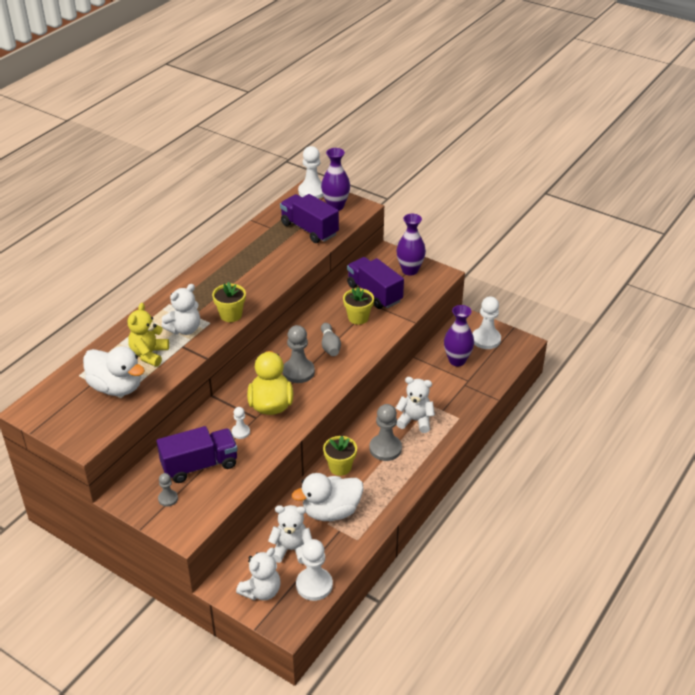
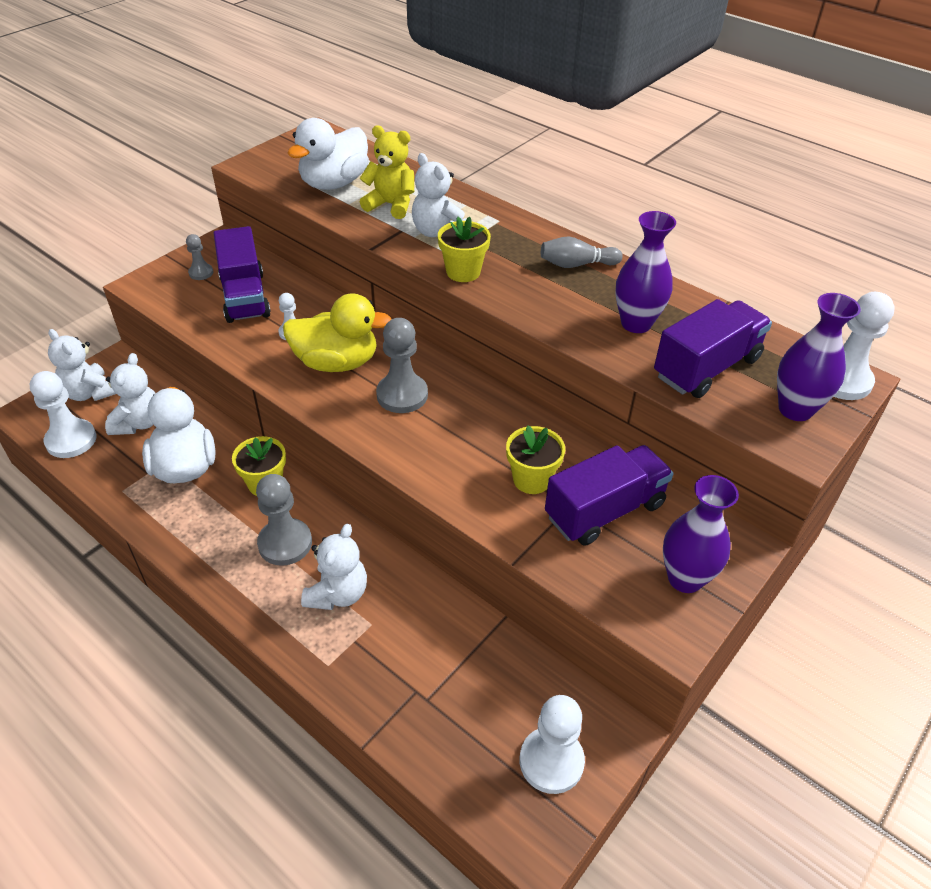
camera: 95 degrees right, 5 degrees up
grey bowling pin [321,323,341,356] -> grey bowling pin moved to [541,236,623,268]
purple vase [444,305,474,366] -> purple vase moved to [615,211,676,333]

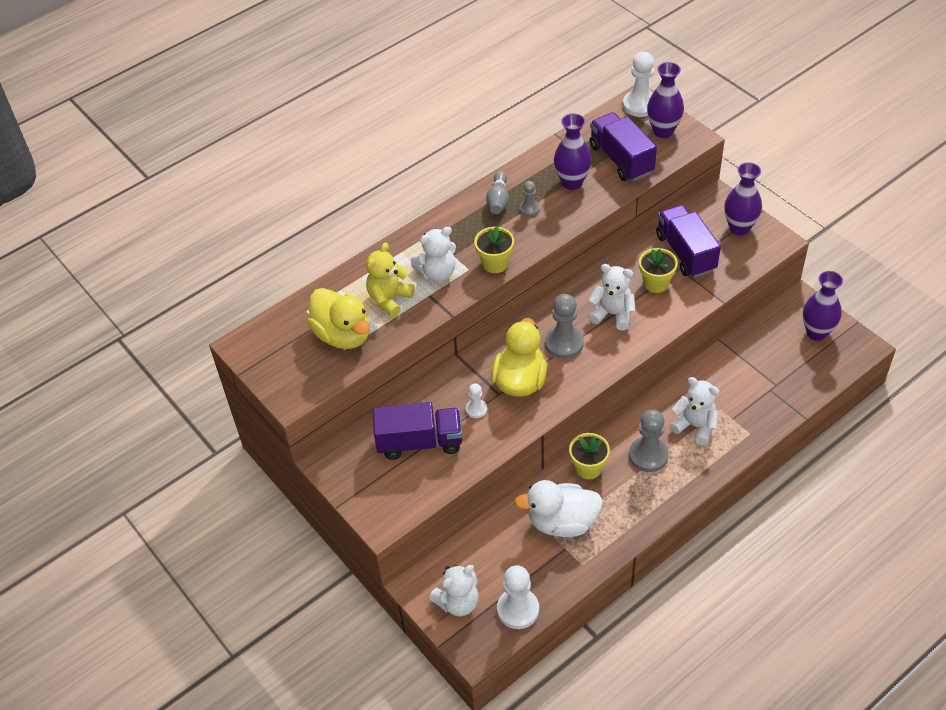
camera: 75 degrees left, 5 degrees up
white teddy bear [105,353,156,435] -> white teddy bear moved to [589,264,636,330]
grey pawn [186,234,213,280] -> grey pawn moved to [520,181,540,217]
white duck [287,118,369,190] -> yellow duck [308,288,370,349]
white pawn [520,695,585,794] -> purple vase [803,271,843,341]

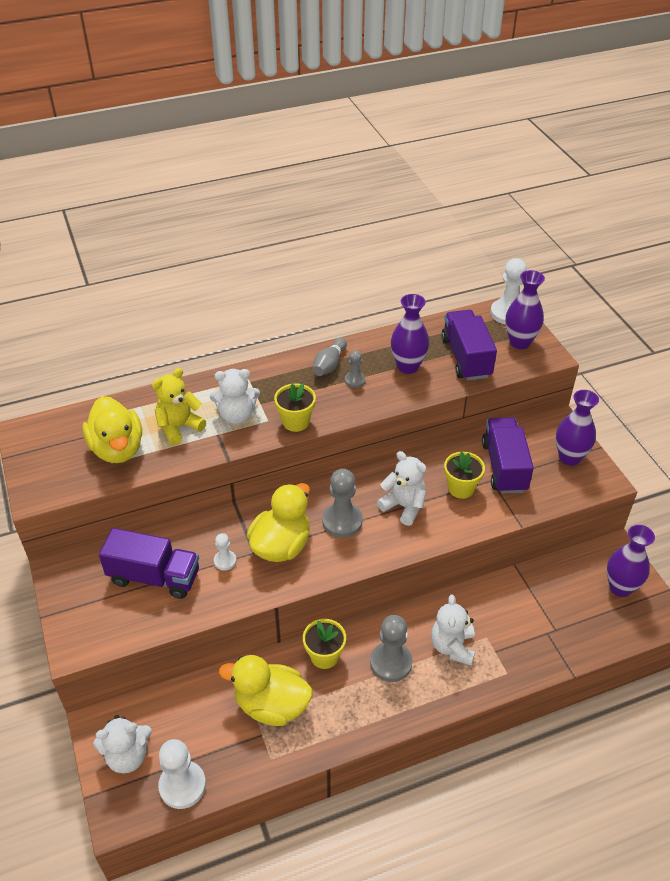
camera: 15 degrees right, 5 degrees down
white duck [514,480,603,537] -> yellow duck [219,655,313,726]
white teddy bear [670,377,719,445] -> white teddy bear turned 135 degrees counterclockwise [431,594,475,665]

